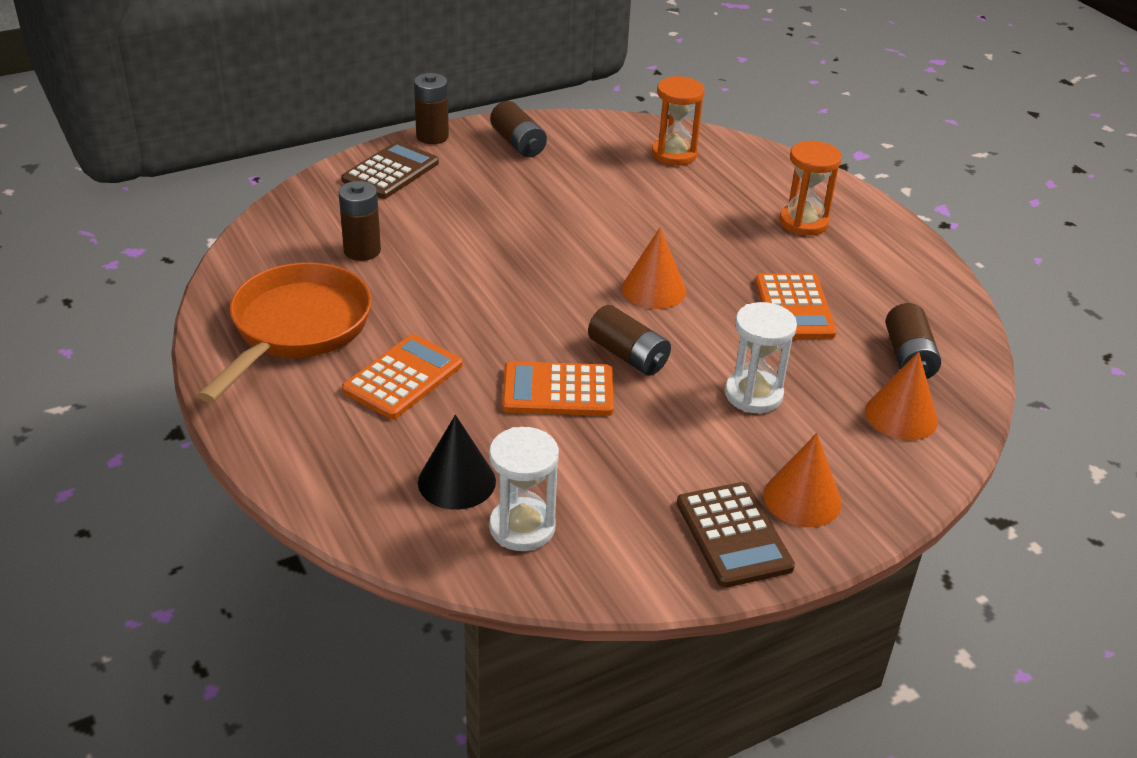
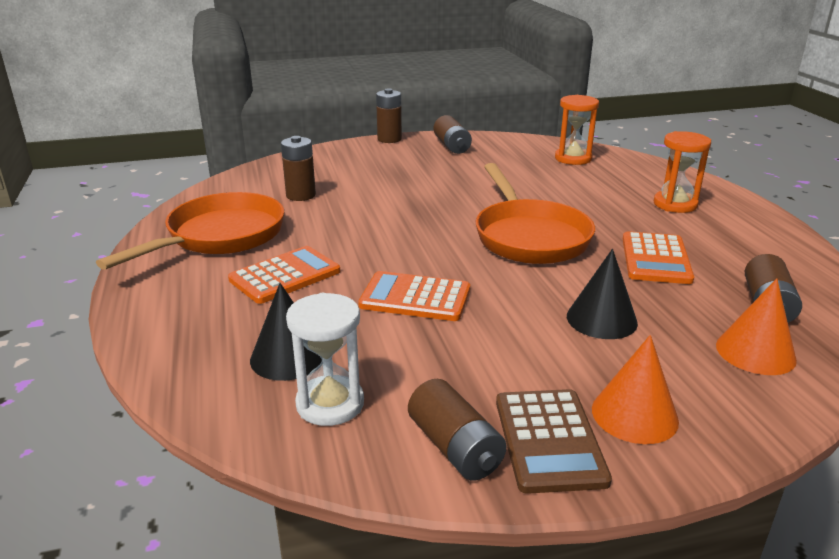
camera: 15 degrees right, 10 degrees down
brown calculator [341,141,439,199] -> none
brown battery [588,305,671,376] -> brown battery moved to [408,379,507,481]
orange cone [622,228,686,309] -> orange pan [476,163,595,264]
white hourglass [725,302,797,413] -> black cone [567,249,638,339]

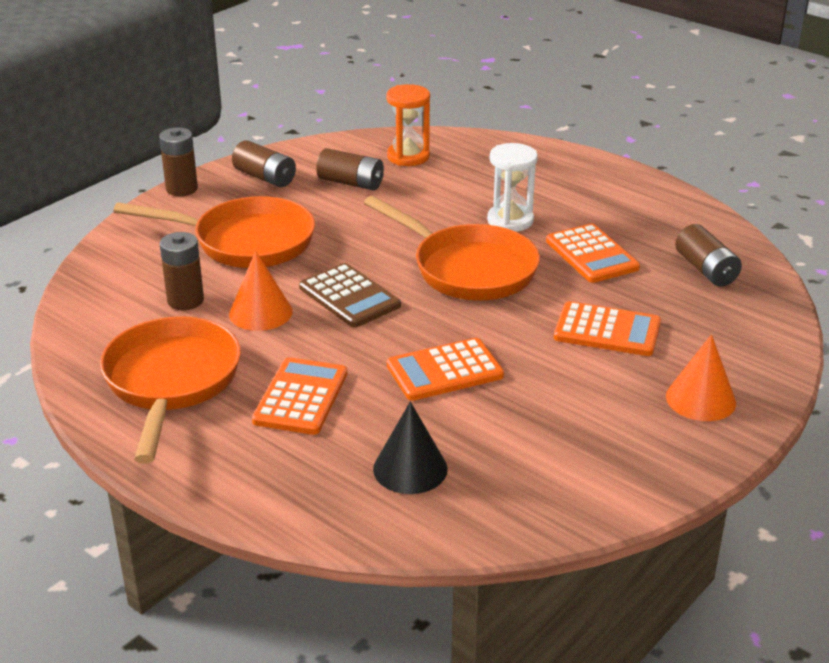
camera: 35 degrees left, 5 degrees up
white hourglass [286,293,364,426] -> white hourglass moved to [487,143,538,232]
brown battery [408,379,507,481] -> brown battery moved to [316,148,384,190]
brown calculator [496,389,612,494] -> brown calculator moved to [299,263,401,328]
black cone [567,249,638,339] -> orange calculator [554,301,661,356]
orange hourglass [654,131,711,213] -> none
orange cone [716,278,797,375] -> orange cone moved to [229,251,292,331]
none -> orange pan [113,196,315,268]

